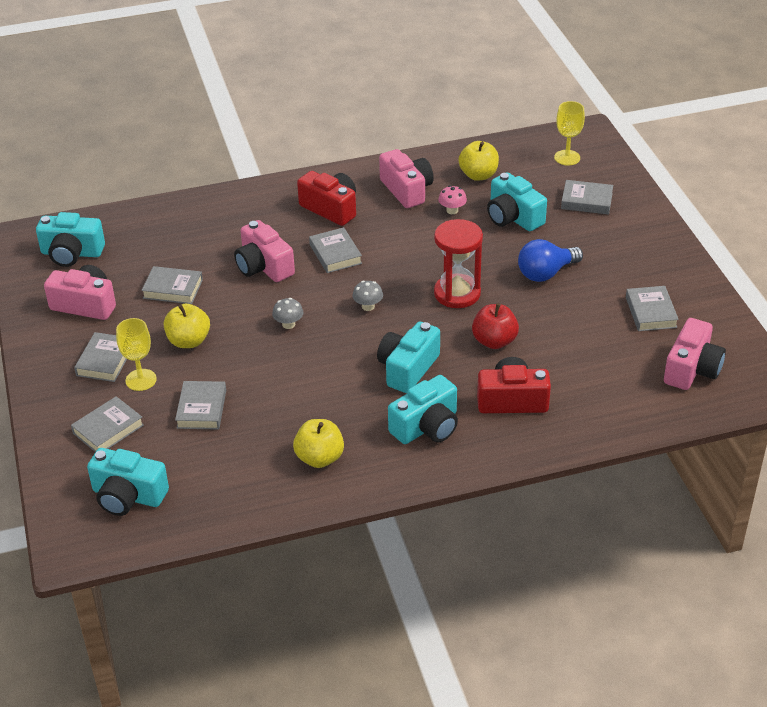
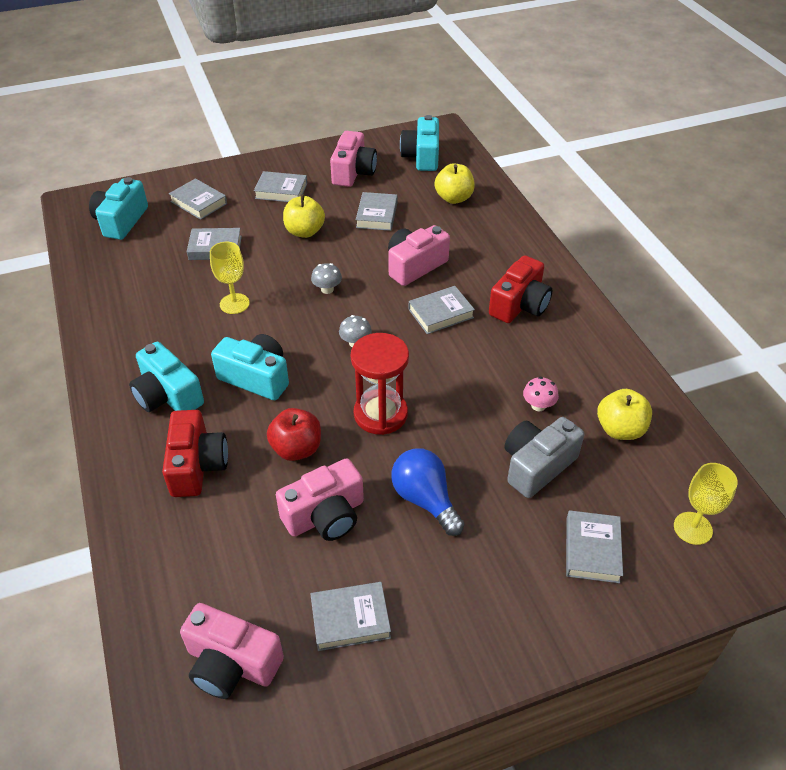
camera: 85 degrees right, 5 degrees up
yellow goblet [116,318,157,391] -> yellow goblet moved to [210,242,250,314]
yellow apple [293,419,344,468] -> yellow apple moved to [434,163,475,204]
pink camera [379,149,434,208] -> pink camera moved to [276,458,364,541]
turquoise camera [487,172,547,231] -> grey camera [505,417,584,498]

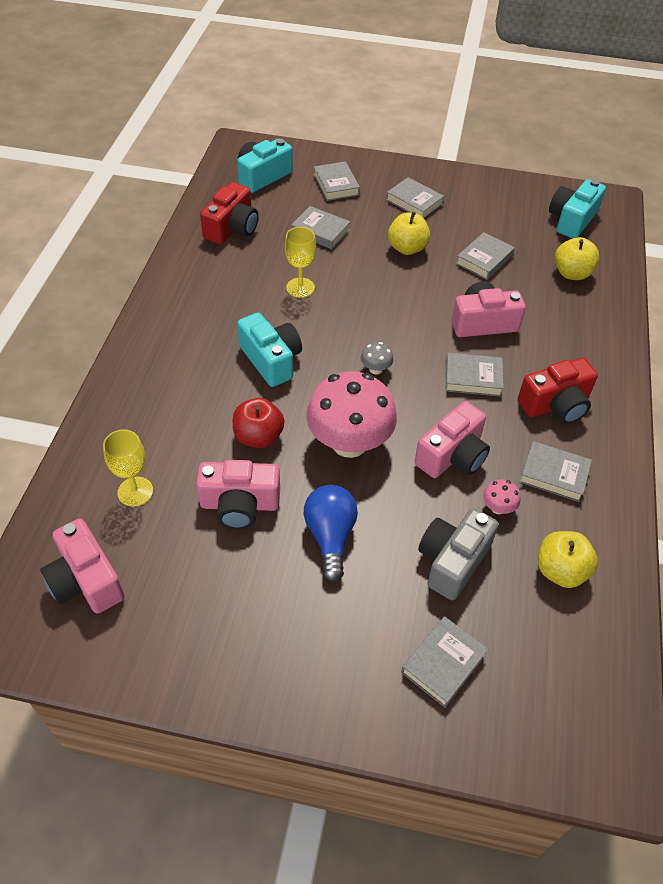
camera: 30 degrees right, 5 degrees up
turquoise camera [129,342,204,412] -> none
red camera [162,410,228,497] -> red camera moved to [200,182,259,244]
grey book [310,582,391,651] -> grey book moved to [520,441,592,502]
grey mushroom [311,263,342,294] -> none
pink camera [330,131,377,187] -> pink camera moved to [415,401,490,478]
red hourglass [351,333,409,435] -> pink mushroom [306,371,397,458]
grey camera [505,417,584,498] -> grey camera turned 45 degrees counterclockwise [418,508,499,600]
yellow goblet [674,463,738,545] -> yellow goblet moved to [103,429,153,507]

